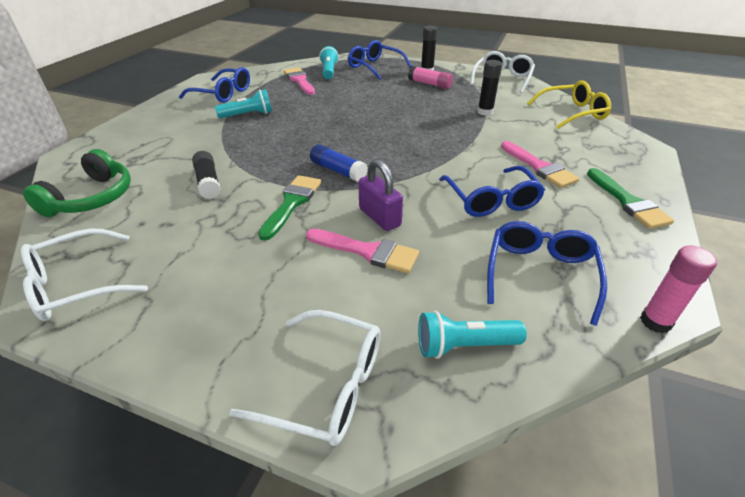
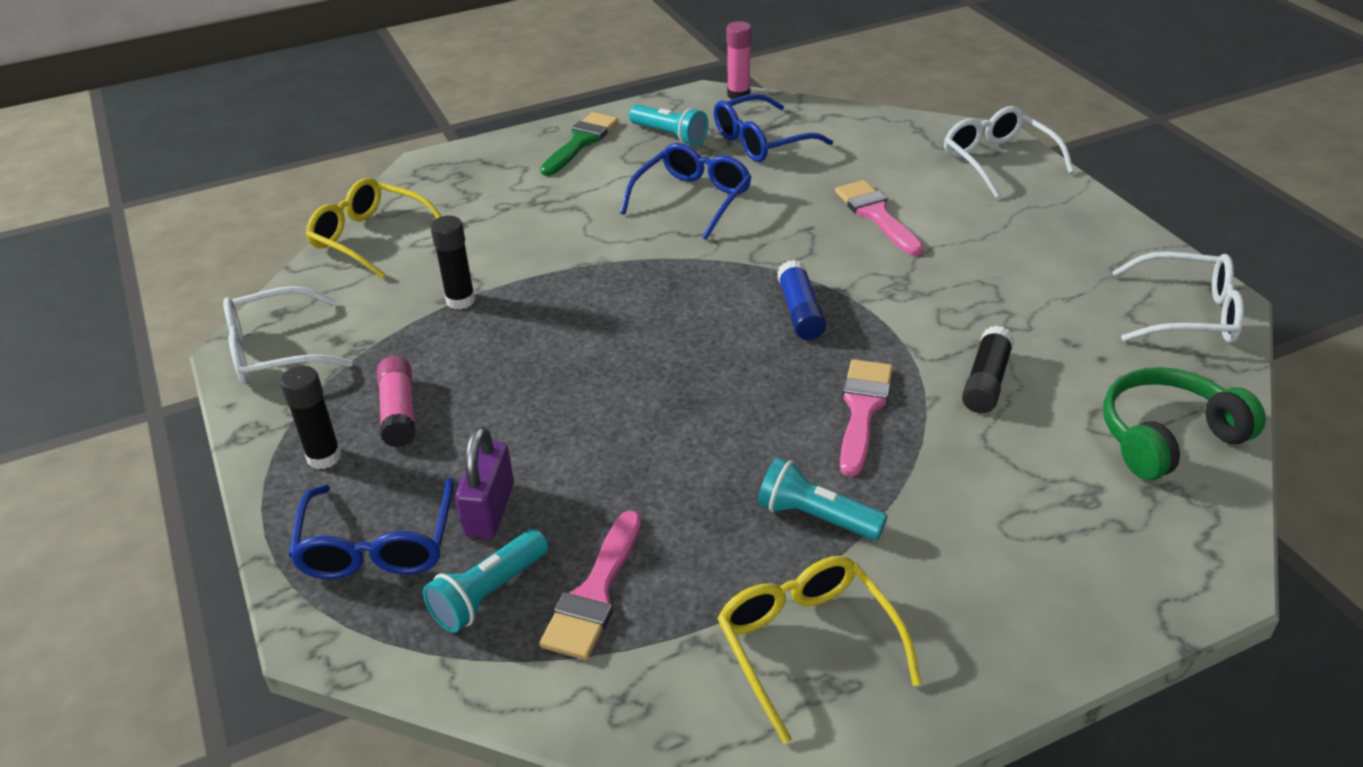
camera: 135 degrees left, 0 degrees up
blue glasses [179,67,250,103] -> yellow glasses [717,556,922,744]
green brush [258,175,321,241] -> none
purple padlock [358,159,403,231] -> purple padlock moved to [455,426,514,539]
turquoise flashlight [418,311,527,359] -> turquoise flashlight moved to [629,105,708,146]
pink brush [501,141,579,188] -> pink brush moved to [840,359,893,477]

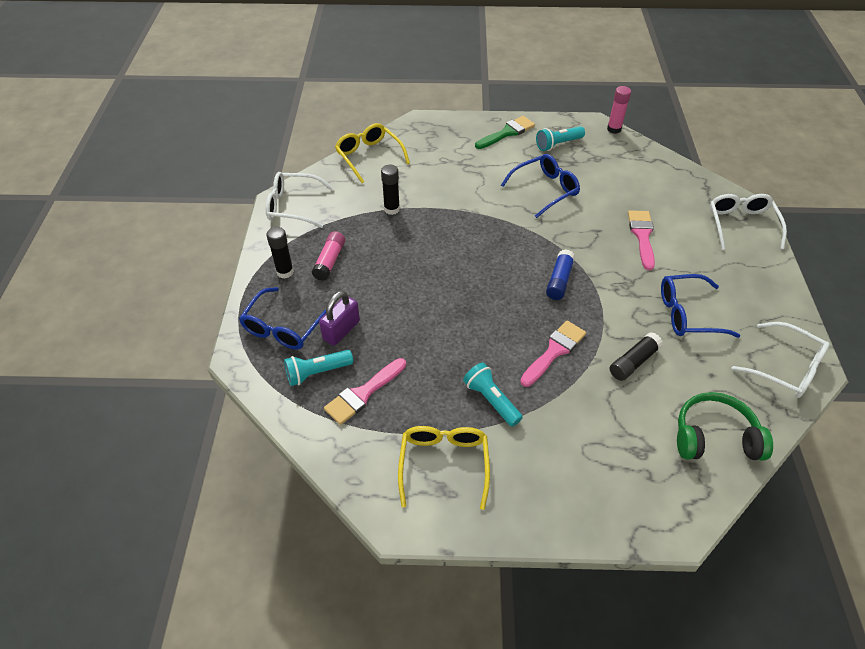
camera: 25 degrees right, 10 degrees up
turquoise flashlight [629,105,708,146] -> turquoise flashlight turned 90 degrees clockwise [536,126,585,151]
blue glasses [714,94,833,162] -> blue glasses moved to [661,274,741,338]

